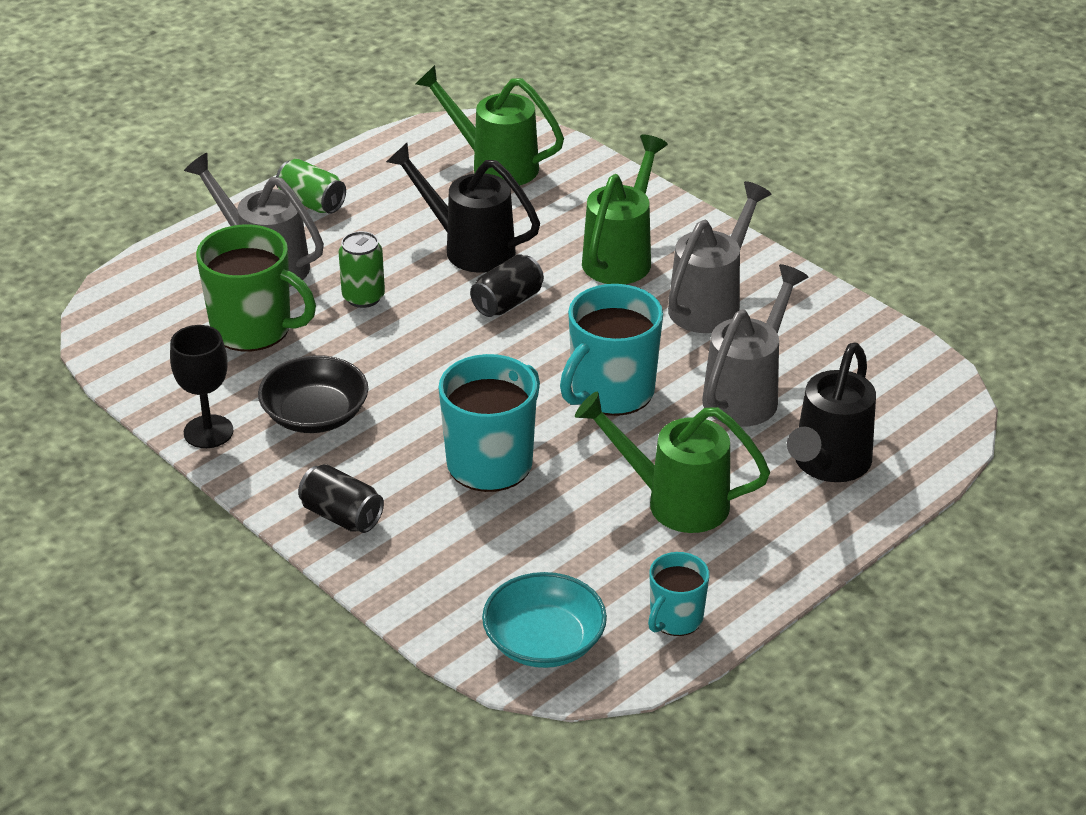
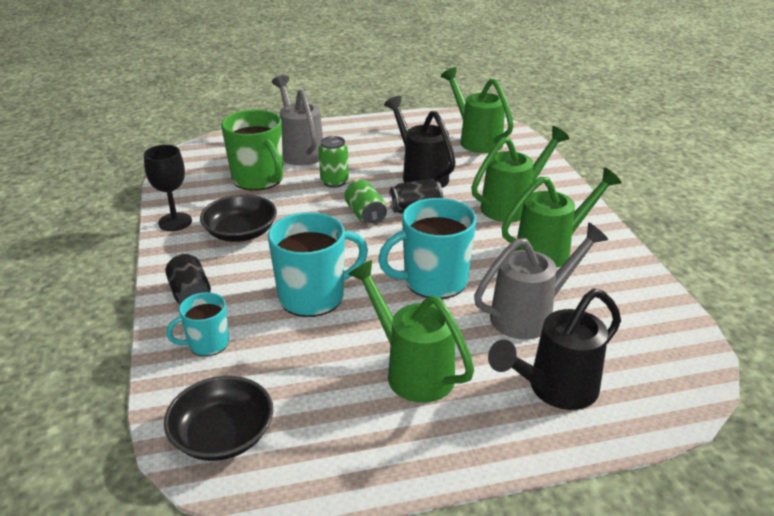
camera: 30 degrees right, 5 degrees down
green can [276,159,346,214] -> green can moved to [344,180,387,226]
turquoise bowl [482,572,607,668] -> black bowl [164,376,273,461]
turquoise mug [648,552,709,636] -> turquoise mug moved to [166,292,229,356]
grey watering can [668,181,771,333] -> green watering can [502,167,622,268]

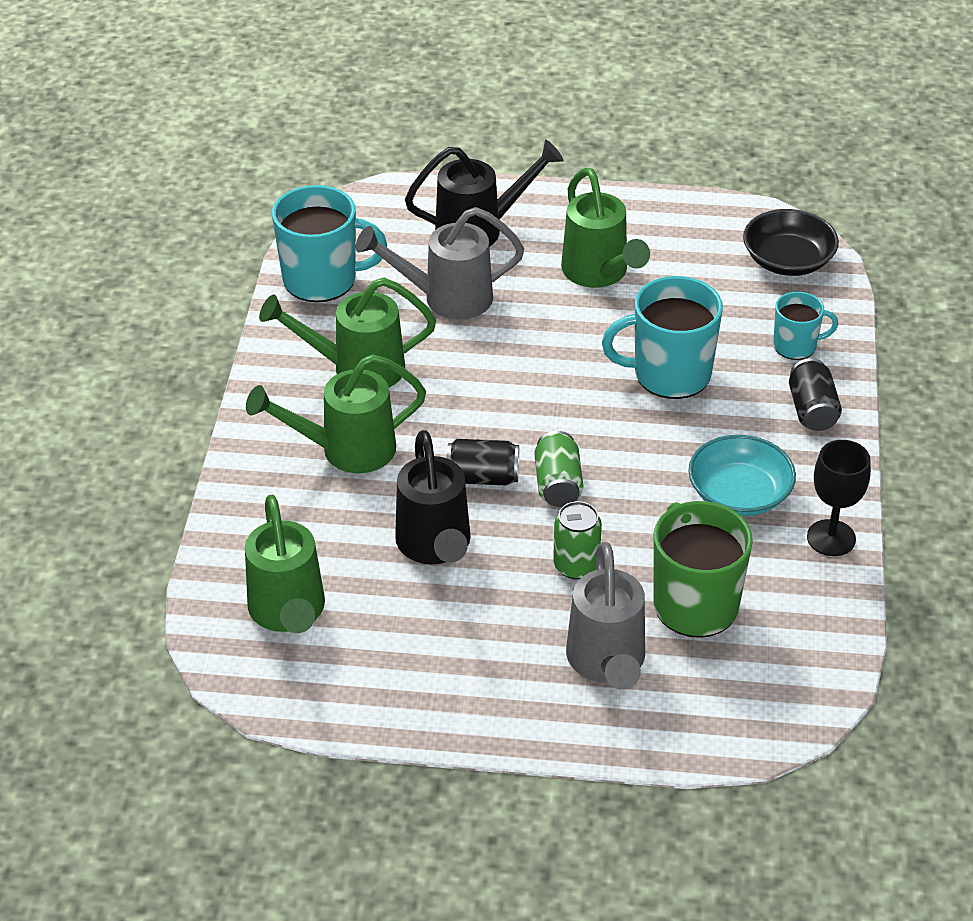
camera: 160 degrees left, 10 degrees up
black bowl [200,195,277,242] -> turquoise bowl [688,435,796,516]
turquoise mug [378,198,476,299] -> turquoise mug moved to [272,185,387,302]

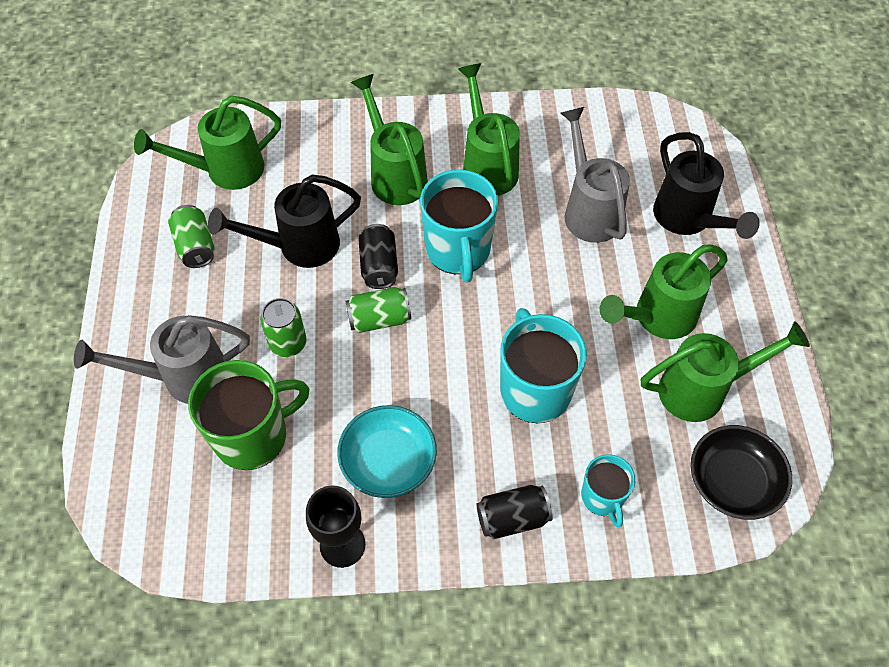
camera: 80 degrees right, 15 degrees up
turquoise mug [272,185,387,302] -> turquoise mug moved to [420,170,498,282]
none -> green can [168,205,214,268]
none -> green watering can [641,321,810,422]

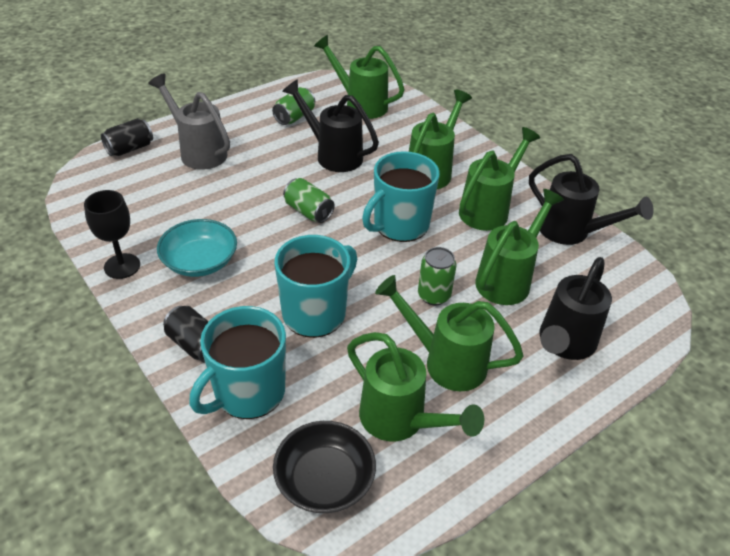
camera: 55 degrees right, 15 degrees down
green mug [188,360,309,470] -> none
green can [260,298,307,357] -> green can moved to [418,247,456,305]
black can [358,224,398,289] -> black can moved to [101,118,153,156]
grey watering can [561,107,630,243] -> green watering can [475,189,564,305]
turquoise mug [581,454,635,527] -> turquoise mug [189,306,286,419], size x1.77
none -> black watering can [529,154,654,245]

